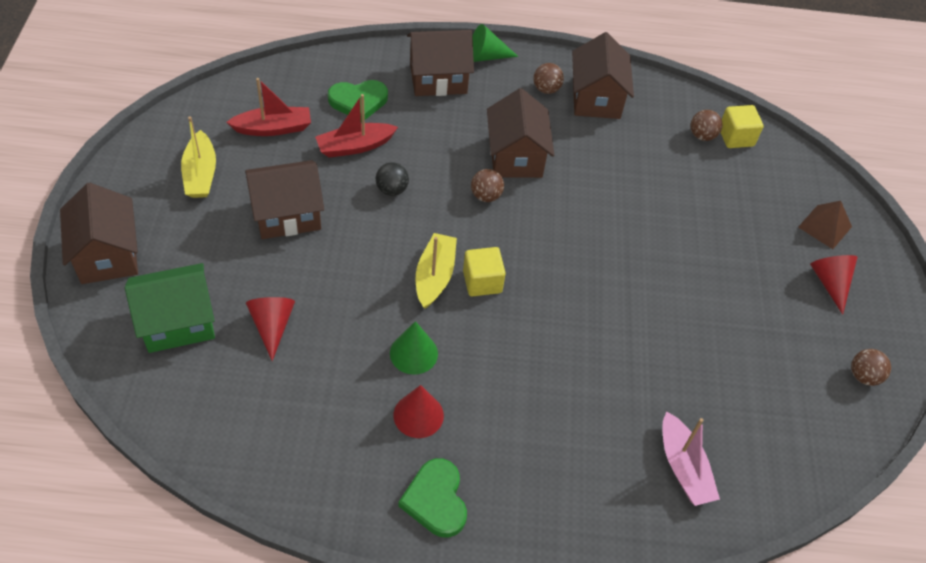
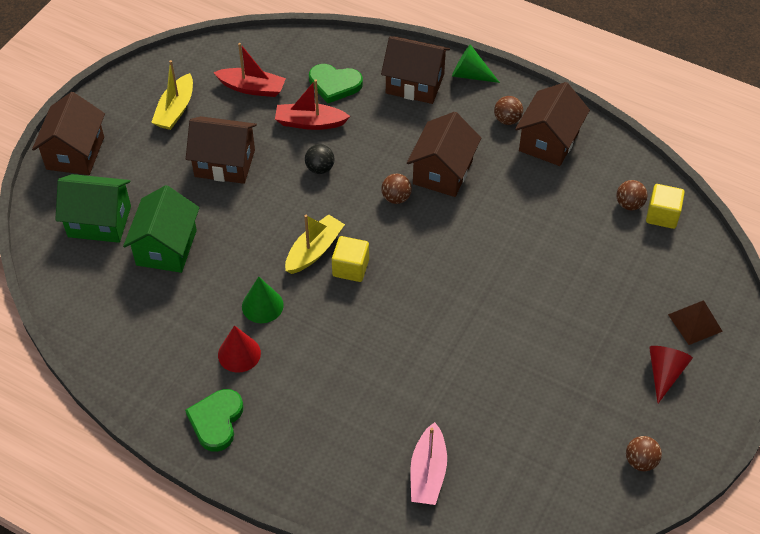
camera: 30 degrees right, 0 degrees up
red cone [246,297,295,361] -> green house [123,185,199,273]

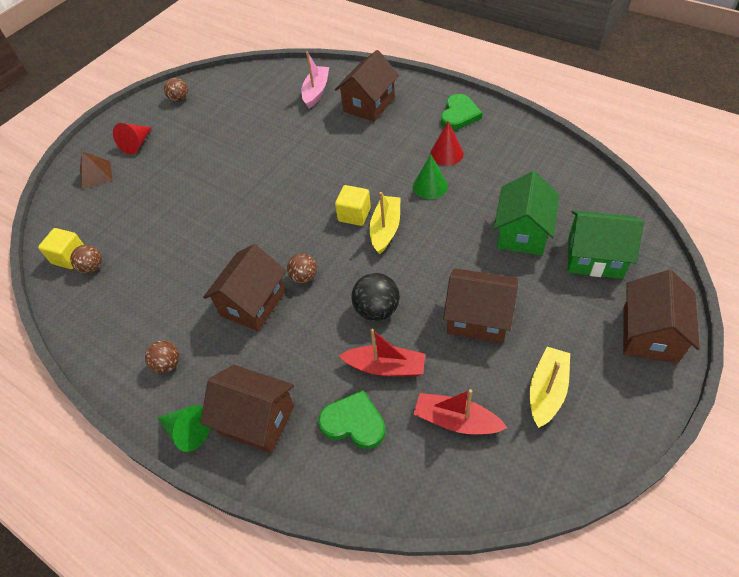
camera: 170 degrees left, 0 degrees up
yellow boat [285,214,345,274] -> yellow boat turned 150 degrees clockwise [370,192,400,254]
black ball [305,144,335,174] -> black ball [351,273,400,321], size x1.52
brown house [515,82,590,166] -> brown house moved to [335,50,399,122]

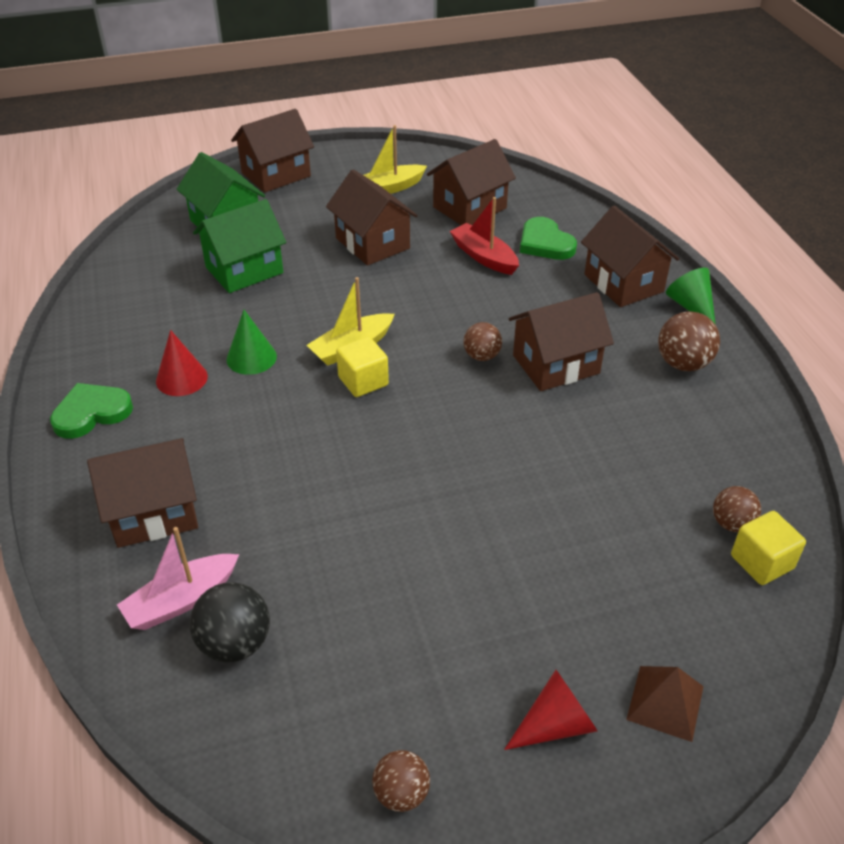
camera: 145 degrees left, 10 degrees down
brown ball [145,340,179,373] -> brown ball [658,311,720,371], size x1.52
black ball [351,273,400,321] -> black ball moved to [190,582,270,663]
red boat [414,389,507,434] -> brown house [427,139,516,225]

